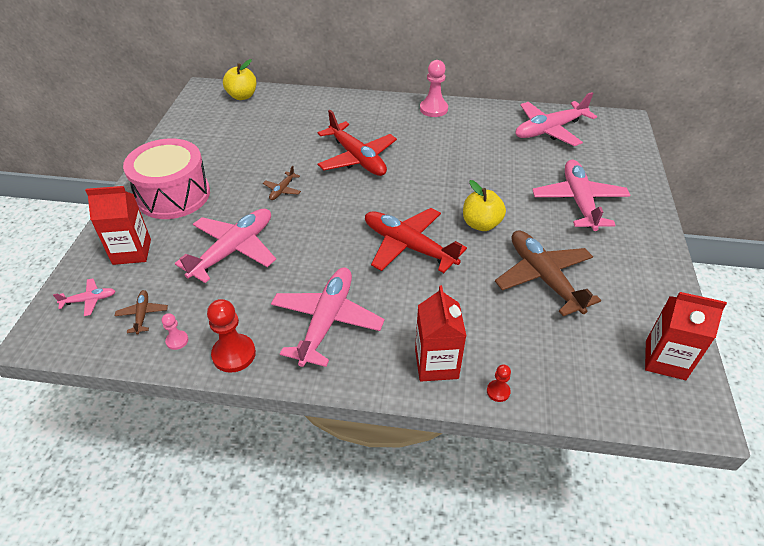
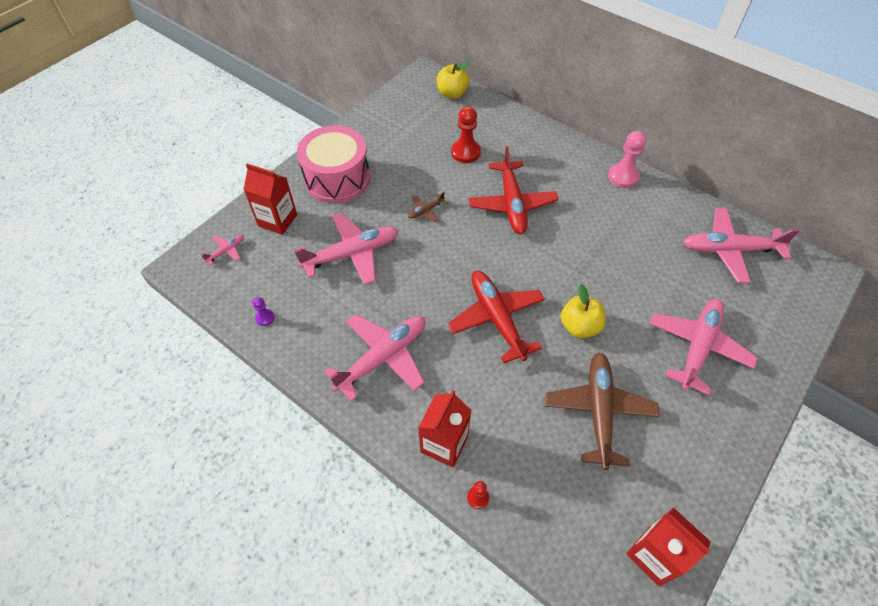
camera: 30 degrees right, 10 degrees up
pink plane [53,278,115,316] -> pink plane turned 60 degrees counterclockwise [201,235,244,265]
brown plane [115,290,168,334] -> none
pink pawn [162,313,188,350] -> purple pawn [252,297,275,326]
red pawn [207,299,256,373] -> red pawn moved to [451,106,481,163]

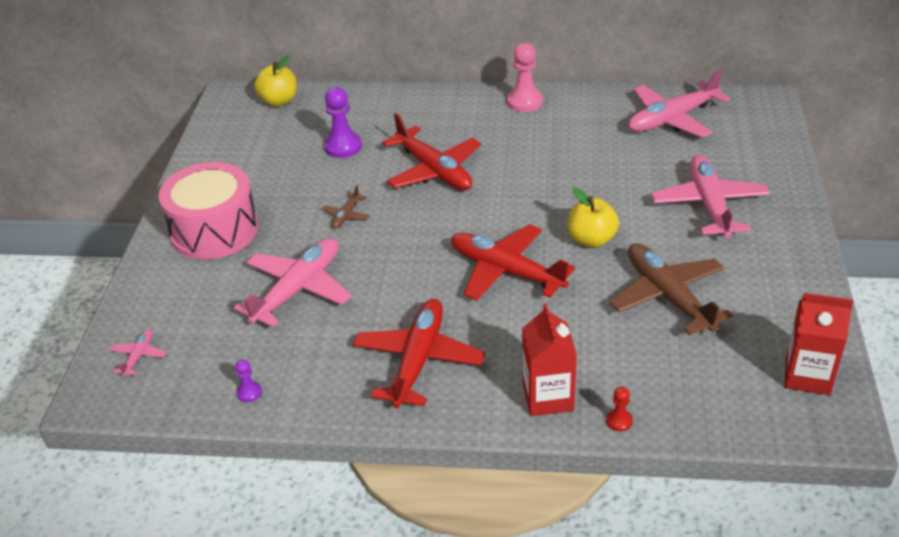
camera: 30 degrees left, 15 degrees down
red carton [243,164,297,235] -> none
pink plane [324,314,426,401] -> red plane [353,299,485,408]
red pawn [451,106,481,163] -> purple pawn [324,87,362,158]

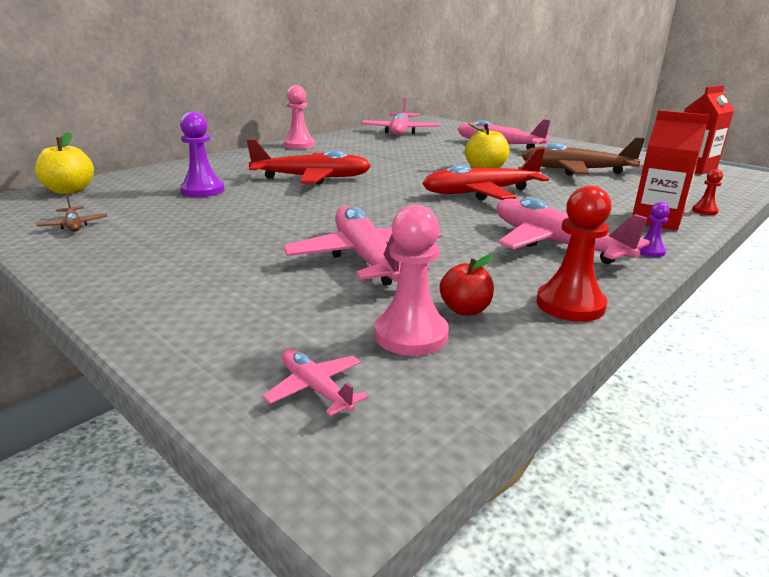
camera: 55 degrees left, 15 degrees down
pink drum [159,162,258,260] -> none
purple pawn [235,359,262,402] -> purple pawn moved to [639,202,670,257]
brown plane [322,185,370,228] -> brown plane moved to [36,195,107,232]
red plane [353,299,485,408] -> pink plane [497,197,650,264]
none -> pink pawn [375,205,449,356]
none -> red apple [440,254,494,315]
none -> red pawn [536,186,612,322]

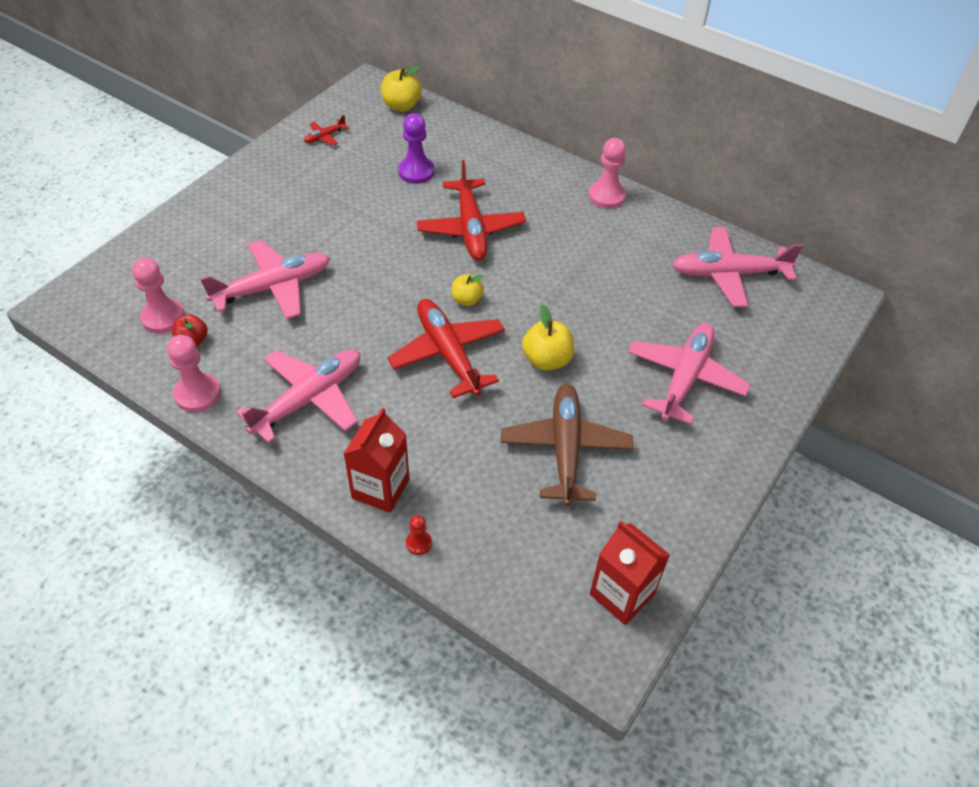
camera: 80 degrees right, 25 degrees up
brown plane [36,195,107,232] -> red plane [304,115,349,146]
pink plane [263,349,368,416] -> none
red pawn [536,186,612,322] -> pink pawn [167,335,221,412]
purple pawn [639,202,670,257] -> none
none -> yellow apple [452,274,484,306]

